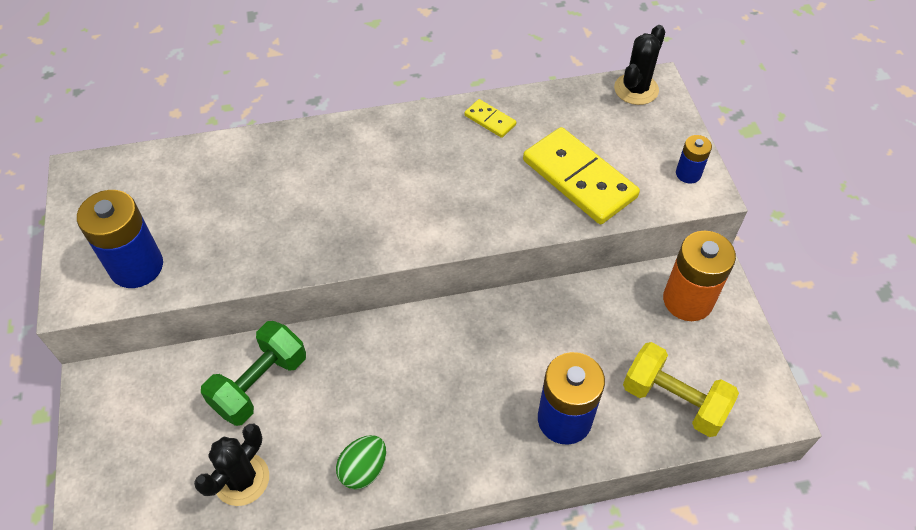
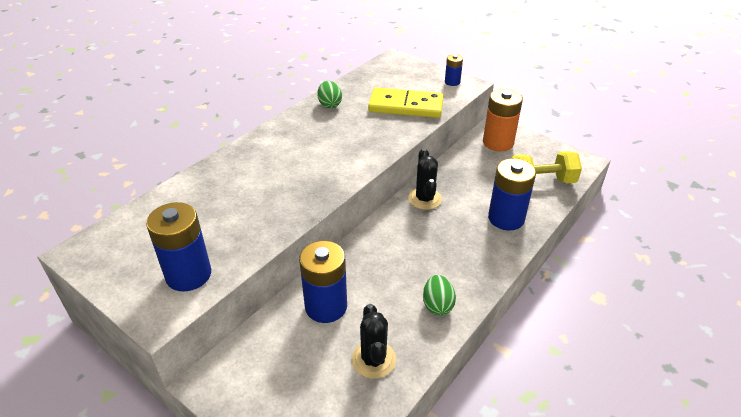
camera: 40 degrees left, 15 degrees down
green dumbbell [201,321,306,426] -> blue battery [299,241,347,323]
yellow domino [464,99,516,138] -> green egg [317,81,342,108]
black cactus [614,25,665,105] -> black cactus moved to [408,148,442,210]

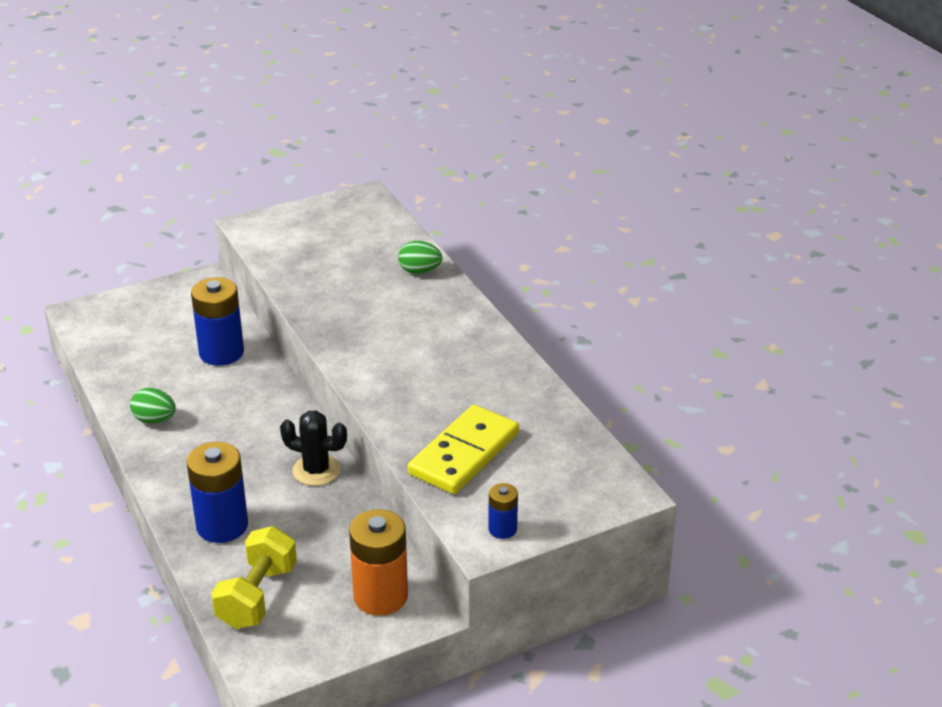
camera: 115 degrees right, 5 degrees down
blue battery [146,202,211,292] -> none
green egg [317,81,342,108] -> green egg moved to [398,241,442,274]
black cactus [352,304,396,379] -> none

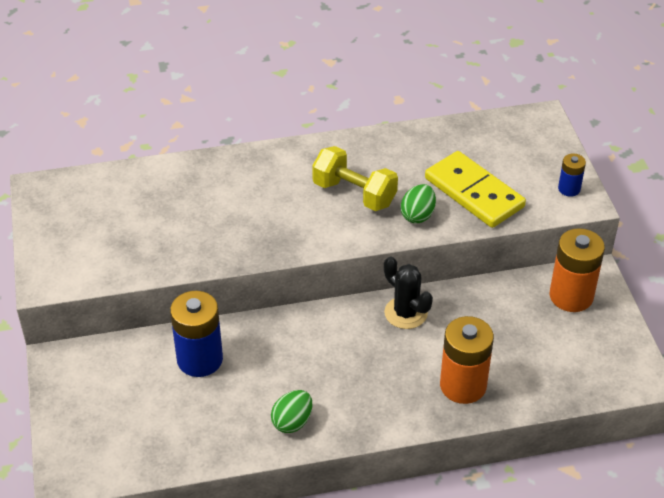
camera: 75 degrees left, 10 degrees up
blue battery [187,442,248,543] -> orange battery [440,316,494,404]
yellow dumbbell [211,526,297,629] -> yellow dumbbell moved to [312,146,398,211]
black cactus [280,410,347,486] -> black cactus turned 75 degrees counterclockwise [384,257,433,329]
green egg [398,241,442,274] -> green egg moved to [401,184,436,223]

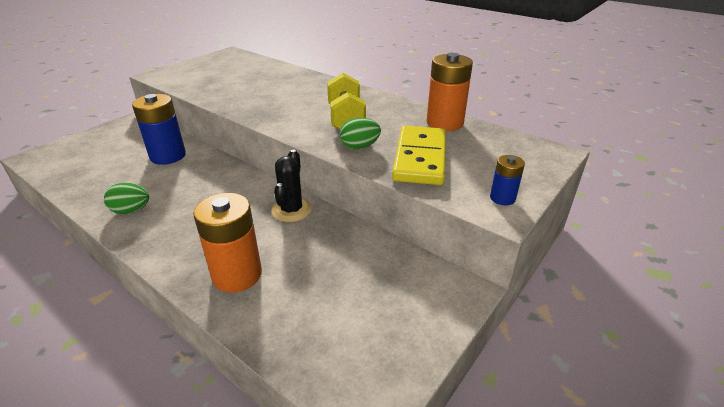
camera: 50 degrees right, 10 degrees down
orange battery [550,228,605,312] -> orange battery moved to [427,53,473,131]

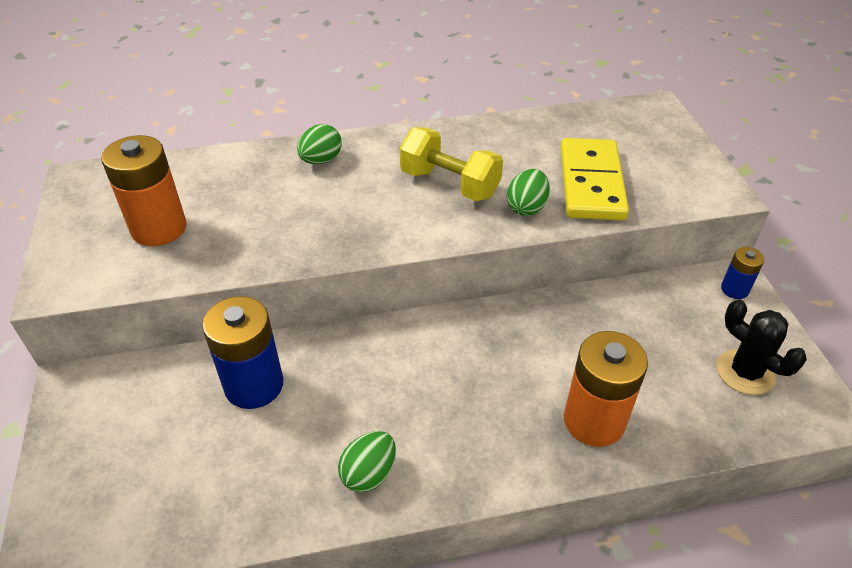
camera: 50 degrees left, 10 degrees up
black cactus [271,150,312,222] -> black cactus moved to [717,299,807,395]
yellow domino [392,126,446,185] -> yellow domino turned 45 degrees clockwise [560,138,629,220]
orange battery [427,53,473,131] -> orange battery moved to [101,135,187,246]
blue battery [490,155,525,205] -> blue battery moved to [721,247,764,299]
none -> green egg [297,124,342,164]

